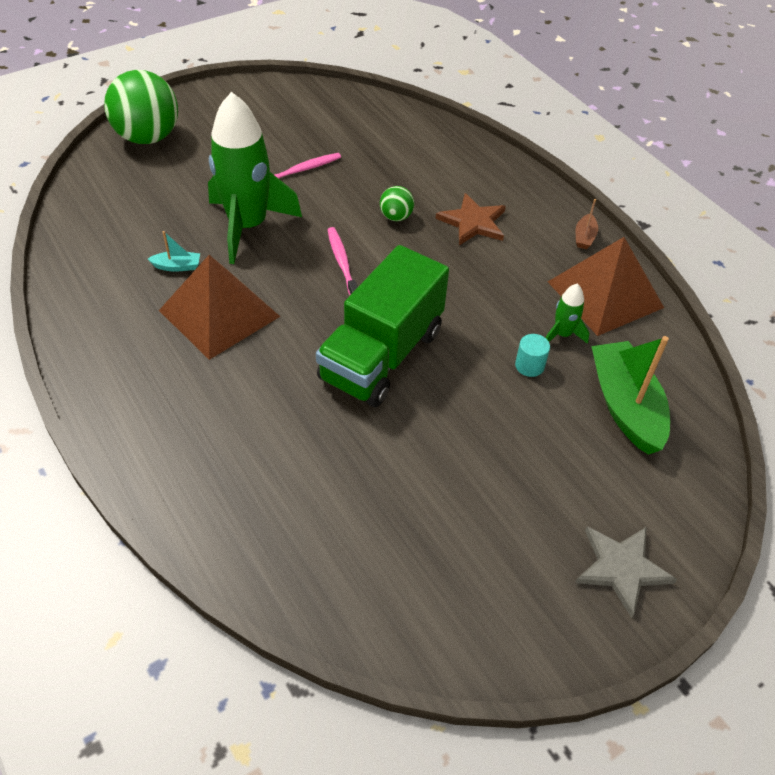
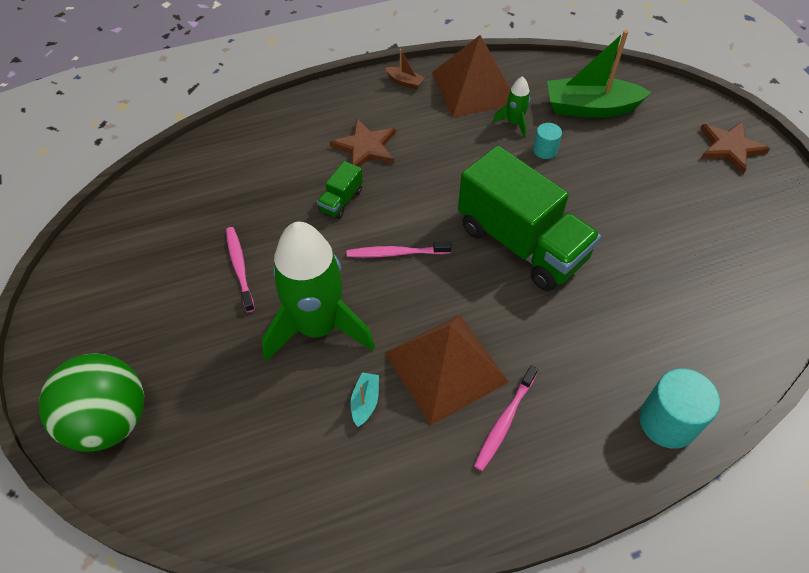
camera: 75 degrees left, 5 degrees up
green ball [380,186,414,221] -> green truck [317,161,363,219]
grey star [575,526,677,618] -> brown star [700,121,770,174]
none -> pink toothbrush [474,366,538,471]
none -> turquoise cylinder [639,368,720,449]

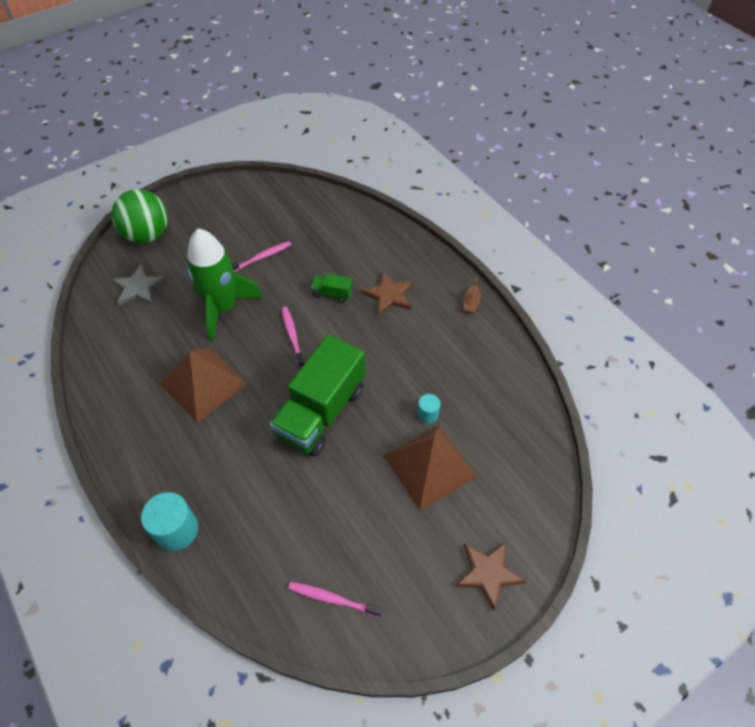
camera: 75 degrees right, 0 degrees up
turquoise boat [351,372,379,427] -> none
brown pyramid [432,35,511,117] -> brown pyramid moved to [383,425,477,510]
pink toothbrush [474,366,538,471] -> pink toothbrush moved to [288,582,382,617]
green rocket [493,76,530,138] -> none
green boat [547,30,652,118] -> none
none -> grey star [112,264,166,306]

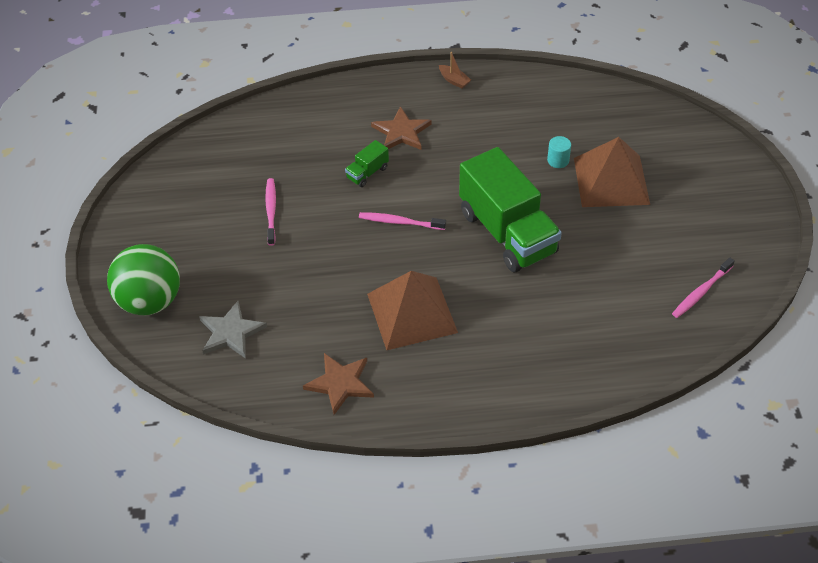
camera: 60 degrees left, 5 degrees down
turquoise cylinder [141,492,198,551] -> none
green rocket [187,228,263,342] -> none
brown star [455,542,526,611] -> brown star moved to [303,353,374,415]

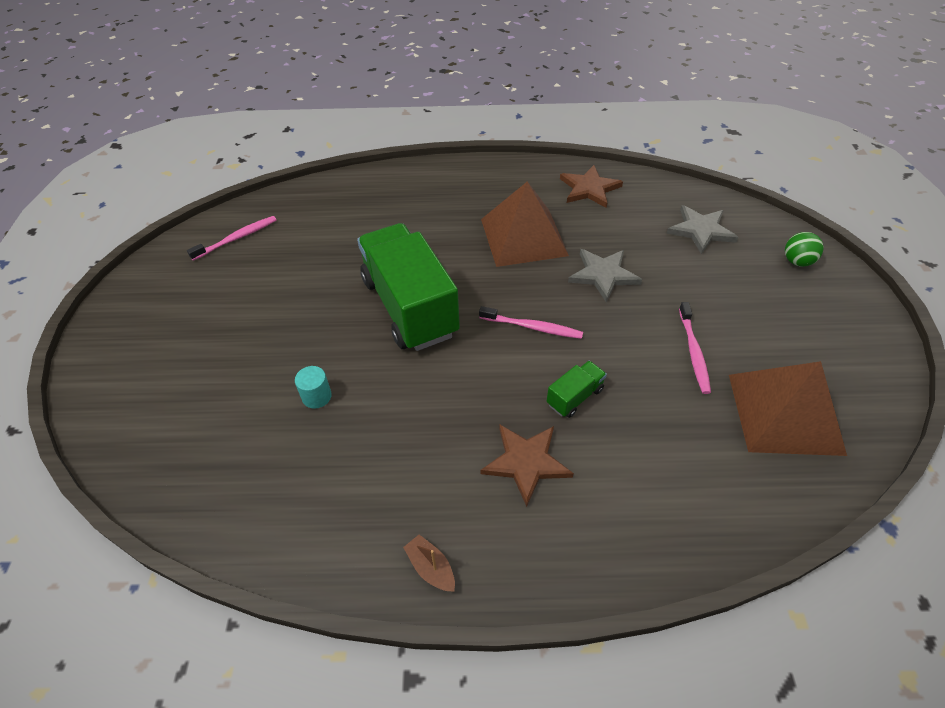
camera: 175 degrees left, 0 degrees up
green ball [107,244,180,315] -> green ball [785,232,824,267], size x0.46
brown pyramid [574,137,650,207] -> brown pyramid moved to [729,361,847,456]
none -> grey star [568,249,642,303]

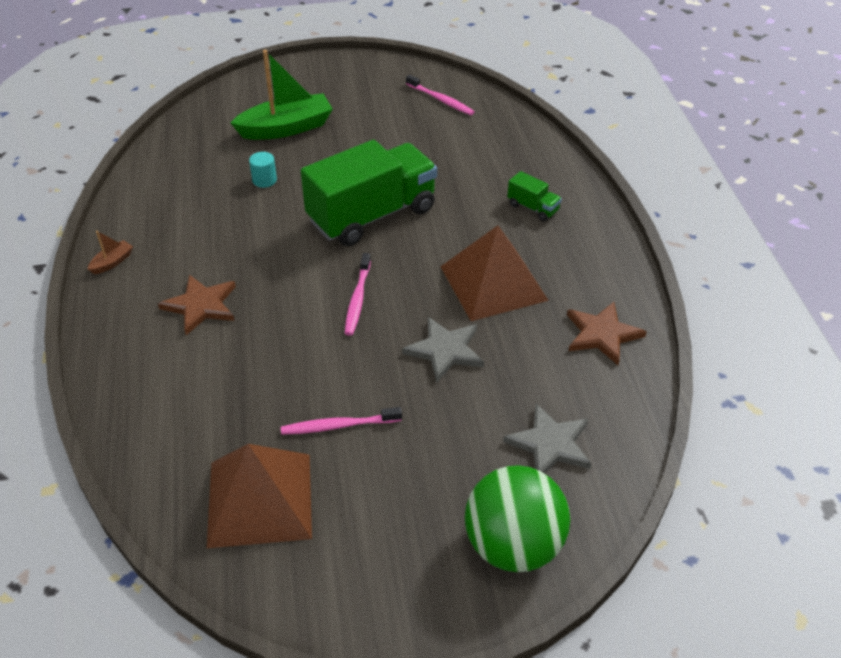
camera: 80 degrees right, 5 degrees down
green truck [547,361,607,418] -> green truck moved to [507,171,562,221]
green ball [785,232,824,267] -> green ball [465,465,570,572], size x2.17
none -> green boat [230,50,333,140]

